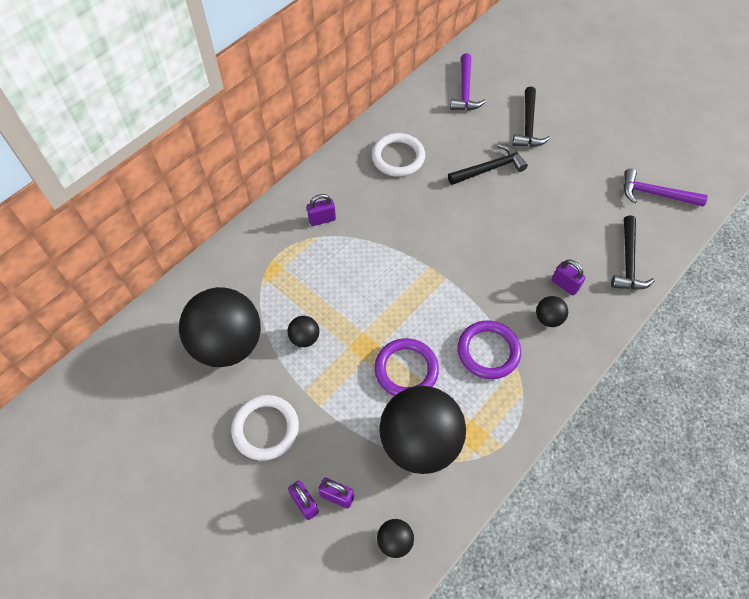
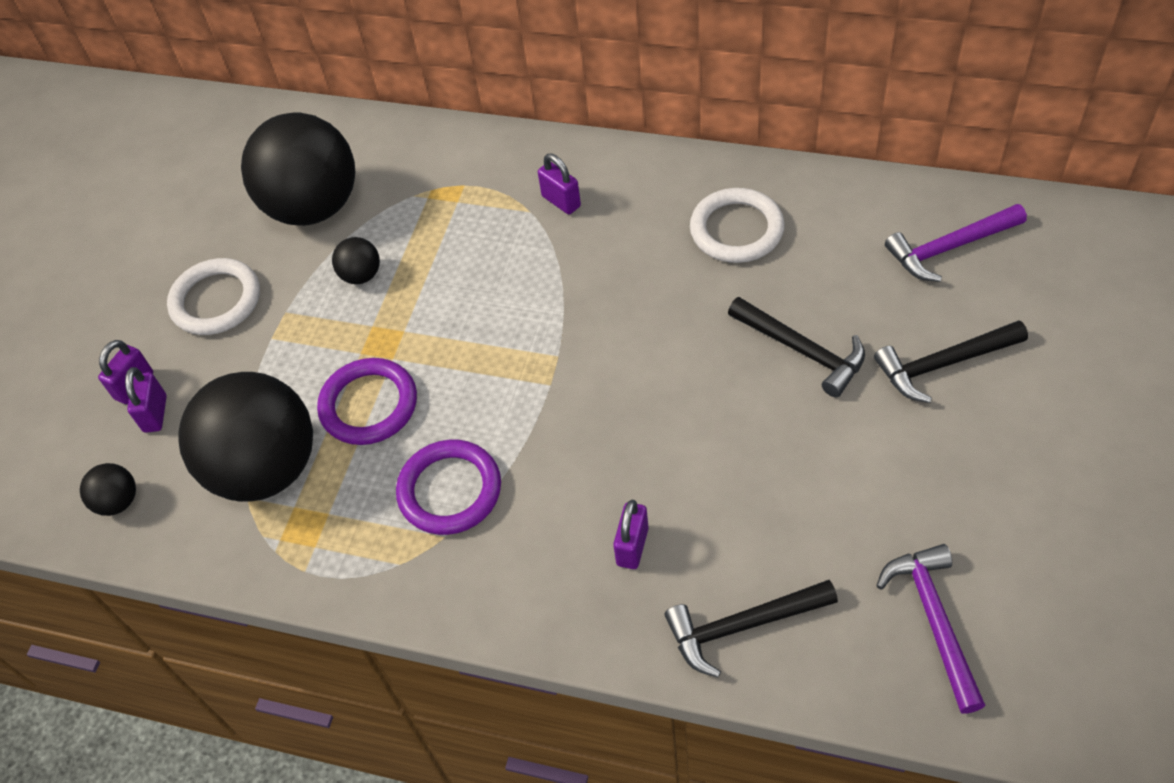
camera: 70 degrees right, 5 degrees down
black ball [536,296,568,327] -> none

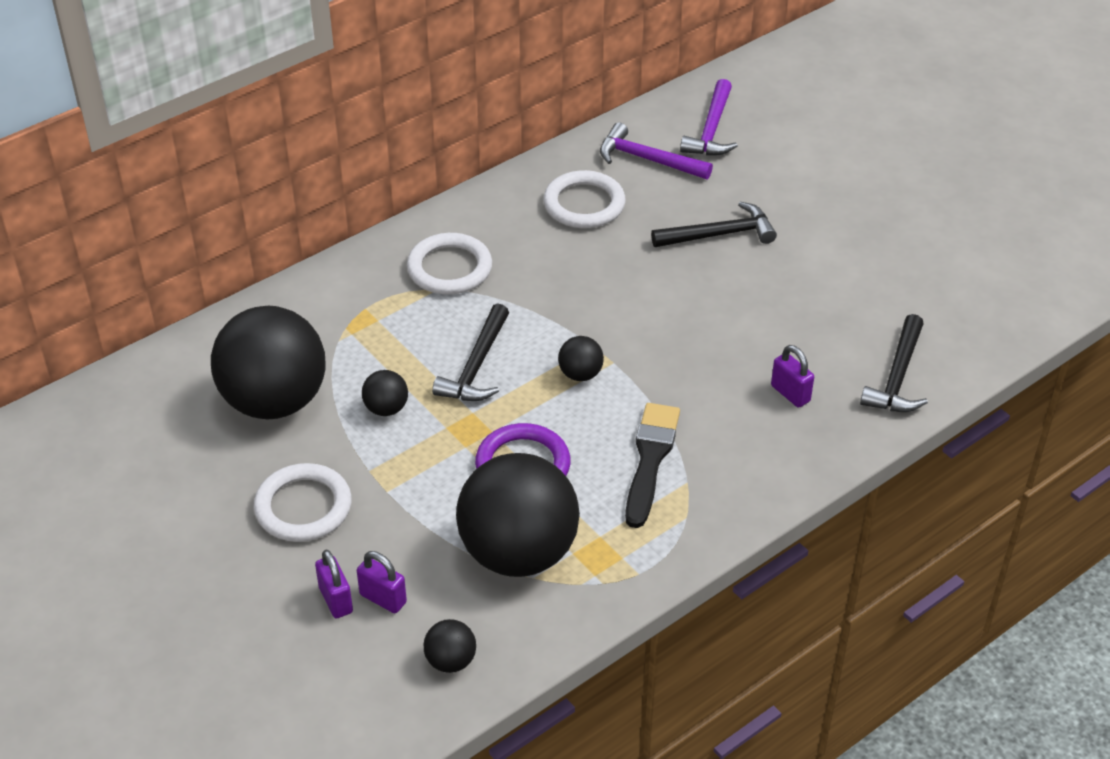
camera: 60 degrees left, 10 degrees down
purple ring [396,440,501,535] -> black brush [625,403,680,528]
purple padlock [538,154,581,214] -> white ring [407,233,492,295]
black hammer [874,320,1028,403] -> black hammer moved to [432,303,509,401]
purple hammer [876,544,986,714] -> purple hammer moved to [600,122,713,179]
none -> black ball [558,336,604,381]

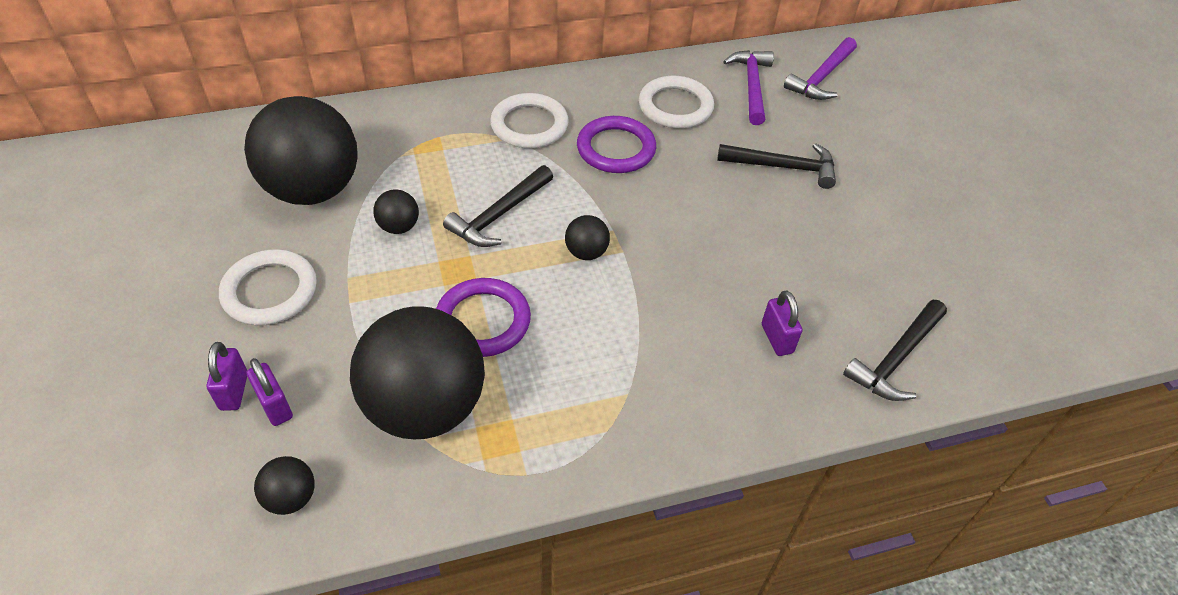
camera: 20 degrees right, 5 degrees up
purple hammer [600,122,713,179] -> purple hammer turned 45 degrees clockwise [723,50,774,125]
black brush [625,403,680,528] -> none
none -> purple ring [577,116,656,173]

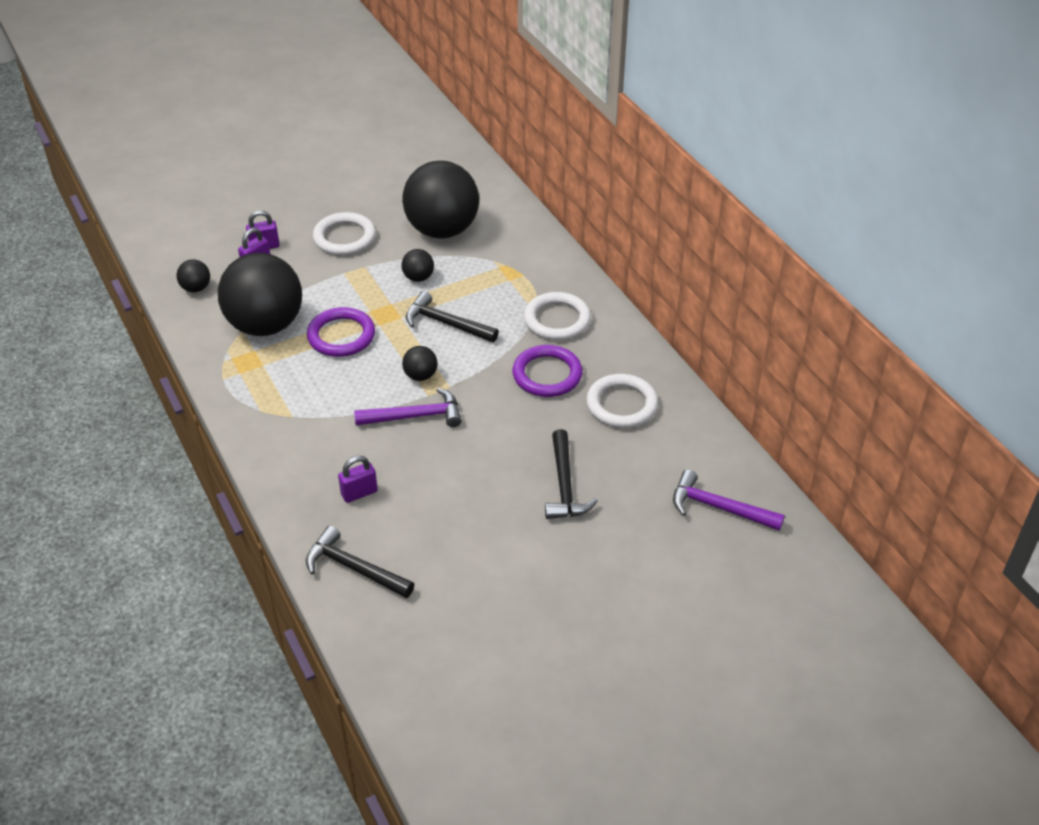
camera: 80 degrees right, 5 degrees down
purple hammer [723,50,774,125] -> purple hammer moved to [354,388,462,427]

